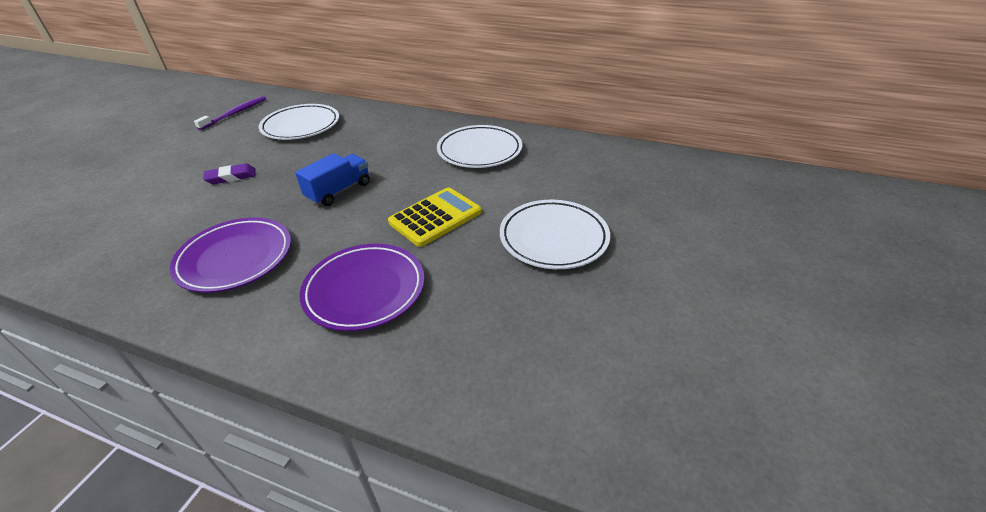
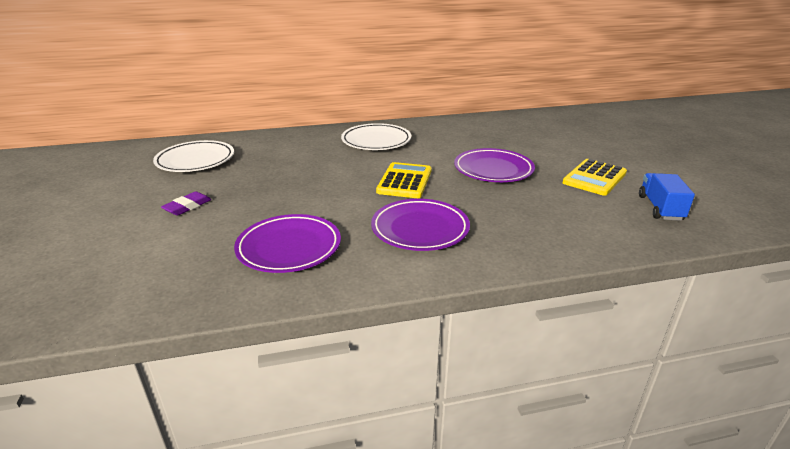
camera: 35 degrees left, 10 degrees down
purple toothbrush [194,96,266,130] -> none
blue truck [295,153,370,206] -> blue truck moved to [639,173,695,221]
white plate [500,200,610,269] -> purple plate [454,148,535,182]
none -> yellow calculator [563,159,627,196]

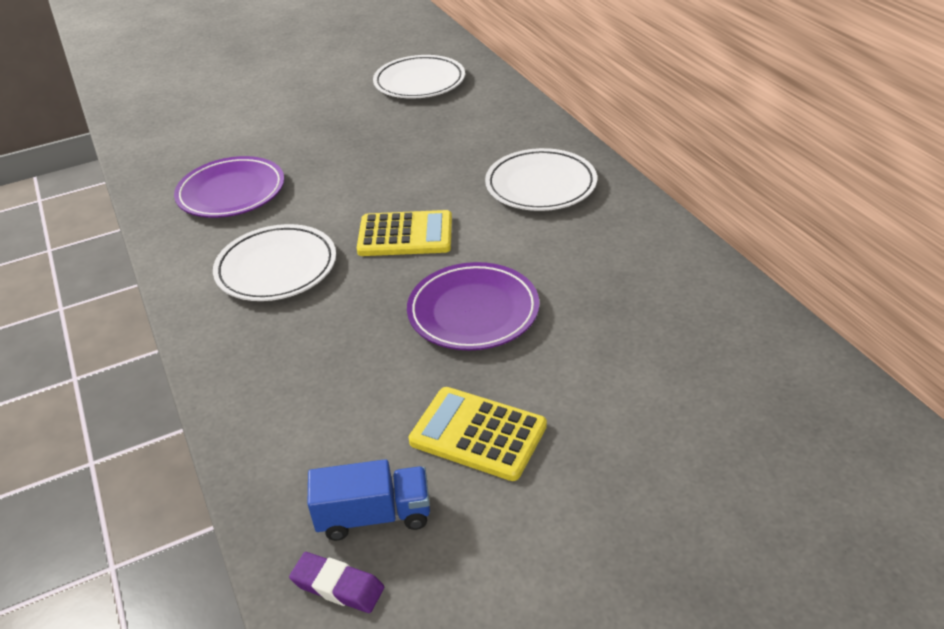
camera: 80 degrees right, 10 degrees up
purple eraser [161,191,212,216] -> purple eraser moved to [289,552,384,613]
purple plate [371,199,470,251] -> white plate [213,224,336,301]

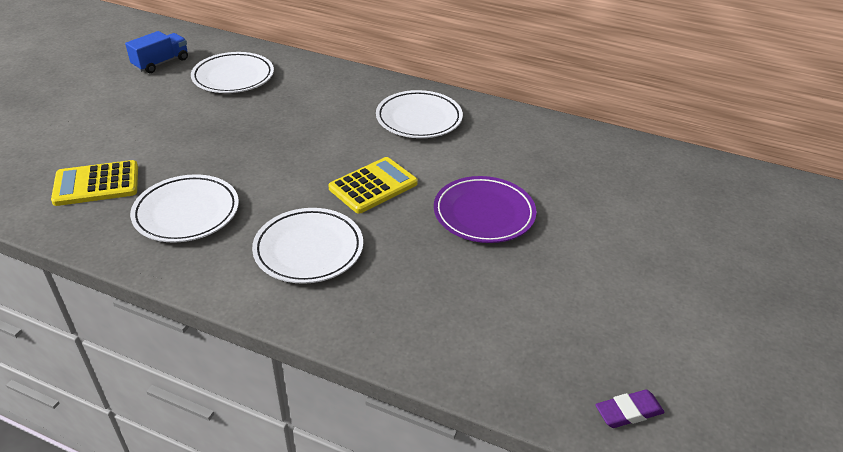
camera: 45 degrees left, 0 degrees up
purple plate [174,156,284,218] -> white plate [130,174,239,243]
blue truck [308,459,430,541] -> blue truck moved to [125,31,188,73]
yellow calculator [409,387,547,481] -> yellow calculator moved to [51,160,138,206]

